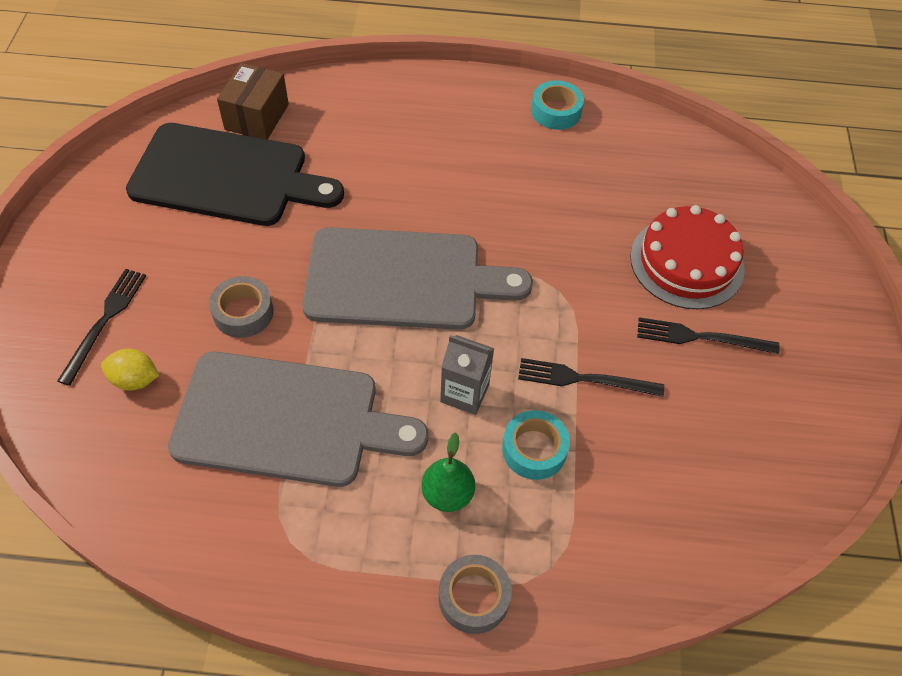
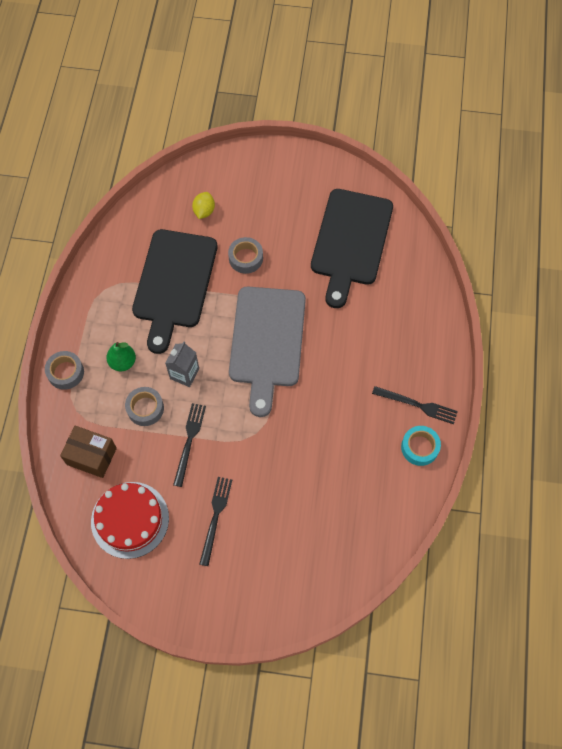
camera: 95 degrees right, 10 degrees up
black fork [57,269,146,386] -> black fork moved to [372,386,458,424]
grey cutting board [168,352,428,487] -> black cutting board [132,229,218,354]
brown box [217,63,289,140] -> brown box moved to [60,426,117,478]
turquoise tape [502,410,570,480] -> grey tape [125,387,164,426]
red cake [630,205,745,309] -> red cake moved to [91,482,169,559]

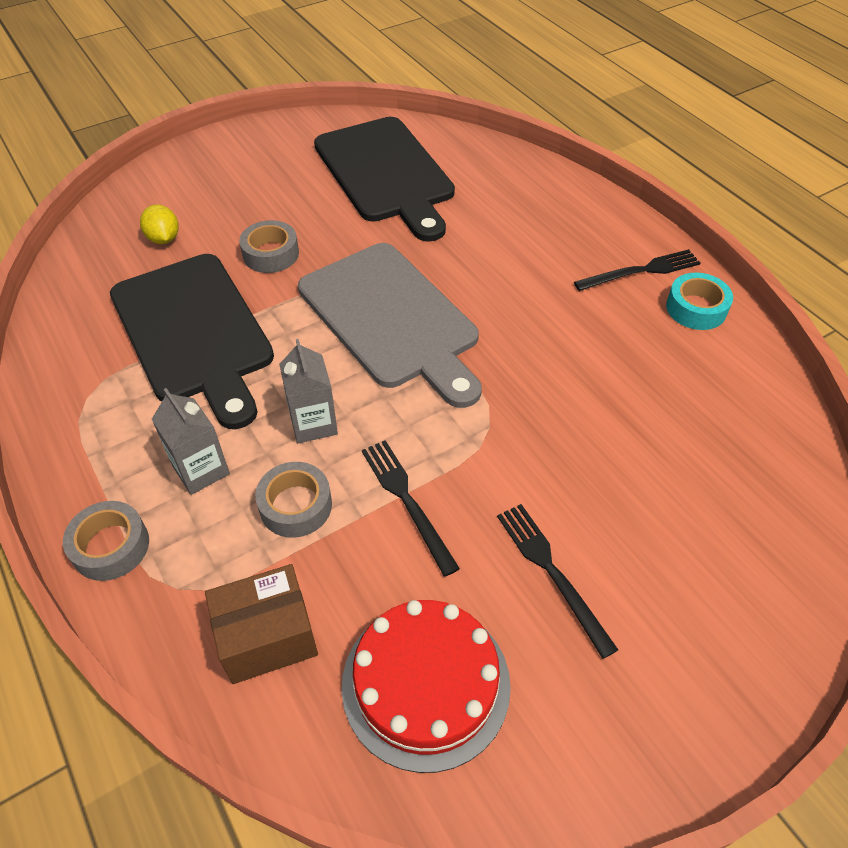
camera: 40 degrees left, 15 degrees down
green pear [107,342,136,371] -> grey carton [152,388,230,495]

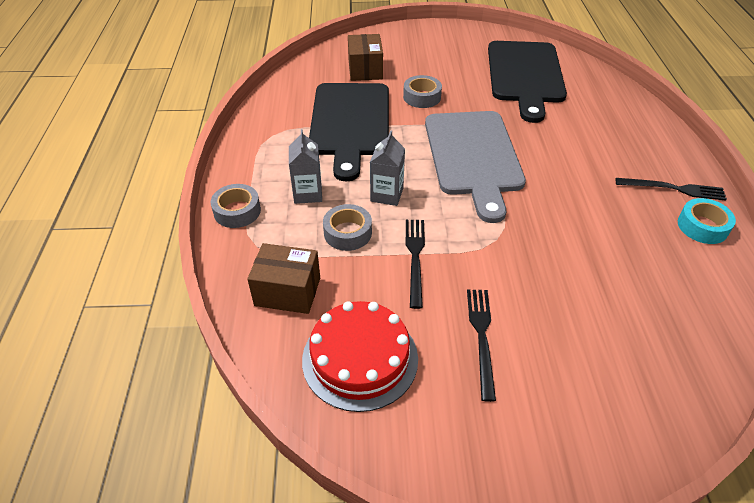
camera: 30 degrees right, 5 degrees down
yellow lemon [140,204,179,244] -> brown box [348,34,383,81]

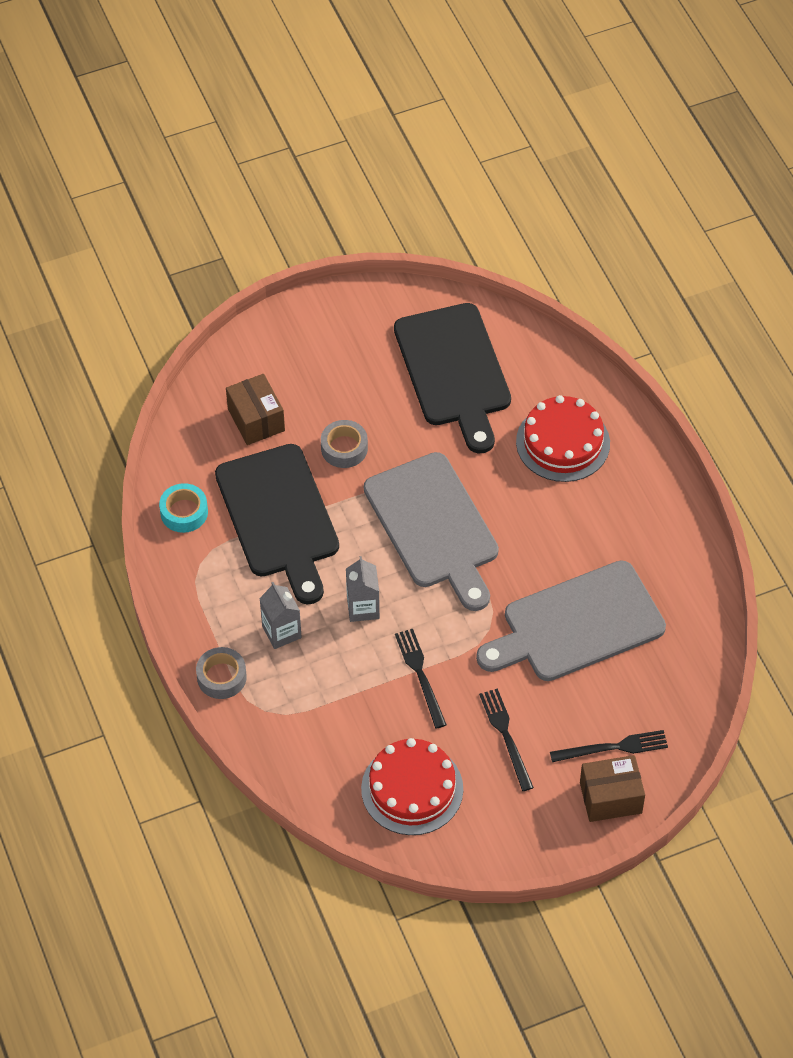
camera: 20 degrees left, 10 degrees up
brown box [247,243,320,314] -> brown box moved to [580,755,645,822]
grey tape [323,204,372,251] -> none
black fork [616,178,727,201] -> black fork moved to [550,730,668,762]
turquoise tape [678,198,736,244] -> turquoise tape moved to [159,483,208,533]
none -> grey cutting board [476,560,666,681]
none -> red cake [516,395,610,482]

